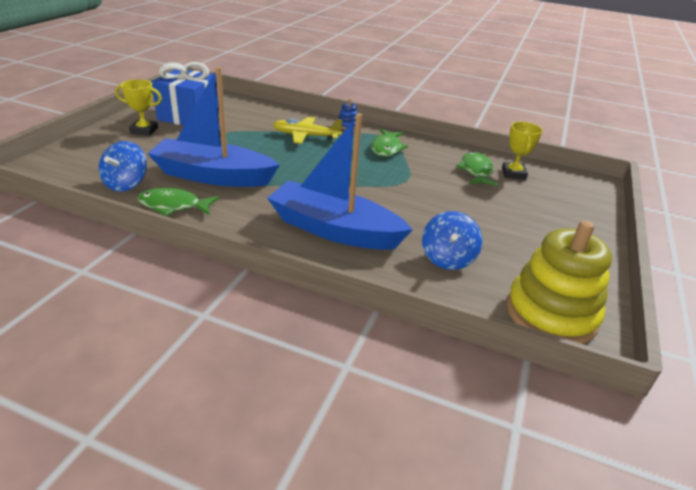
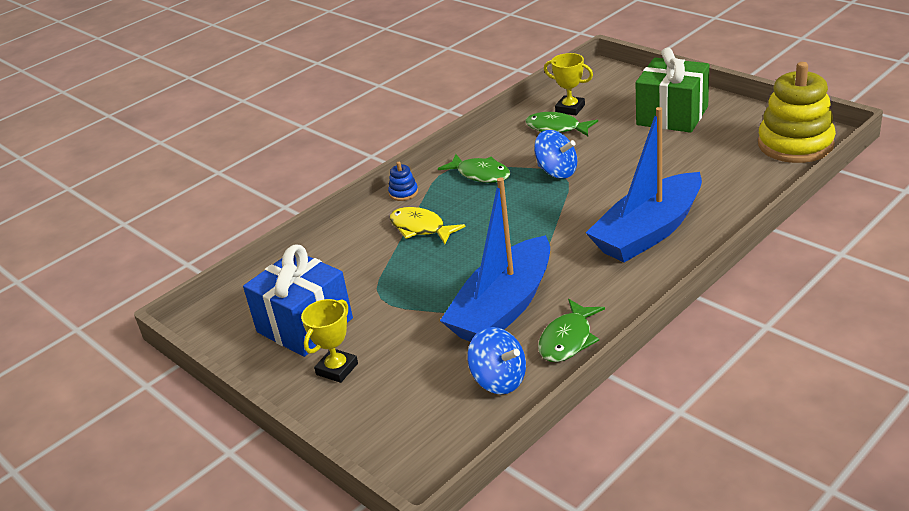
camera: 60 degrees left, 0 degrees up
yellow plane [273,117,342,144] -> yellow fish [390,207,466,244]
blue spinning top [422,211,482,270] -> blue spinning top moved to [534,130,577,178]
none -> green gift [636,47,709,133]

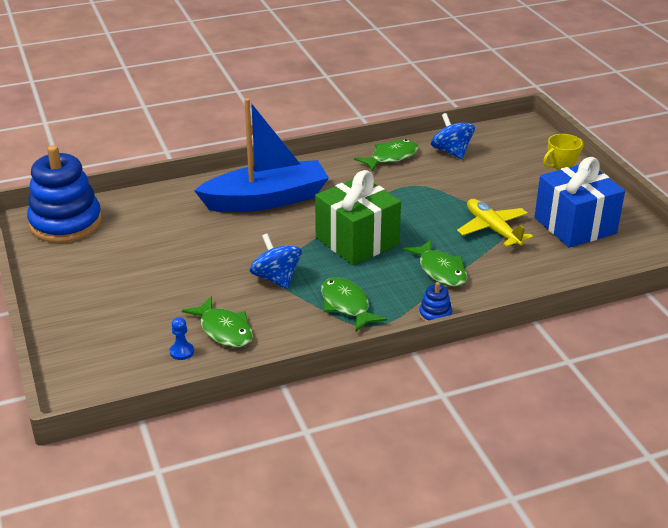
camera: 160 degrees left, 0 degrees up
yellow fish [390,207,466,244] -> green fish [403,240,467,287]
blue boat [440,177,550,342] -> none
yellow trophy [544,53,593,115] -> blue pawn [170,317,194,360]
green gift [636,47,709,133] -> green gift moved to [315,170,401,265]
yellow stacking toy [758,62,836,163] -> blue stacking toy [27,145,102,243]
none -> yellow plane [457,199,533,247]

